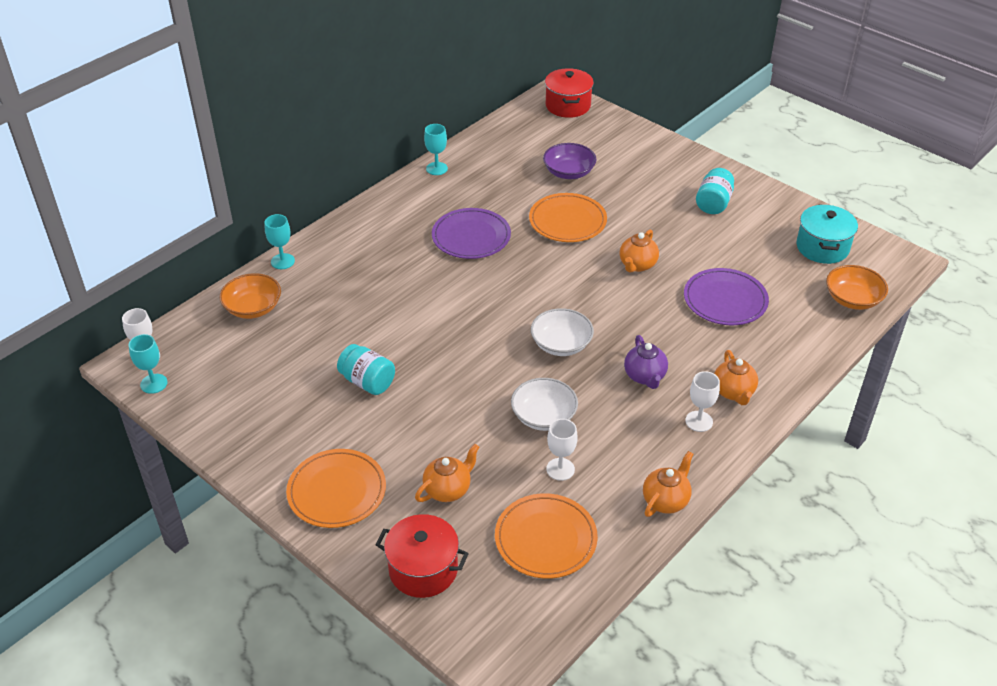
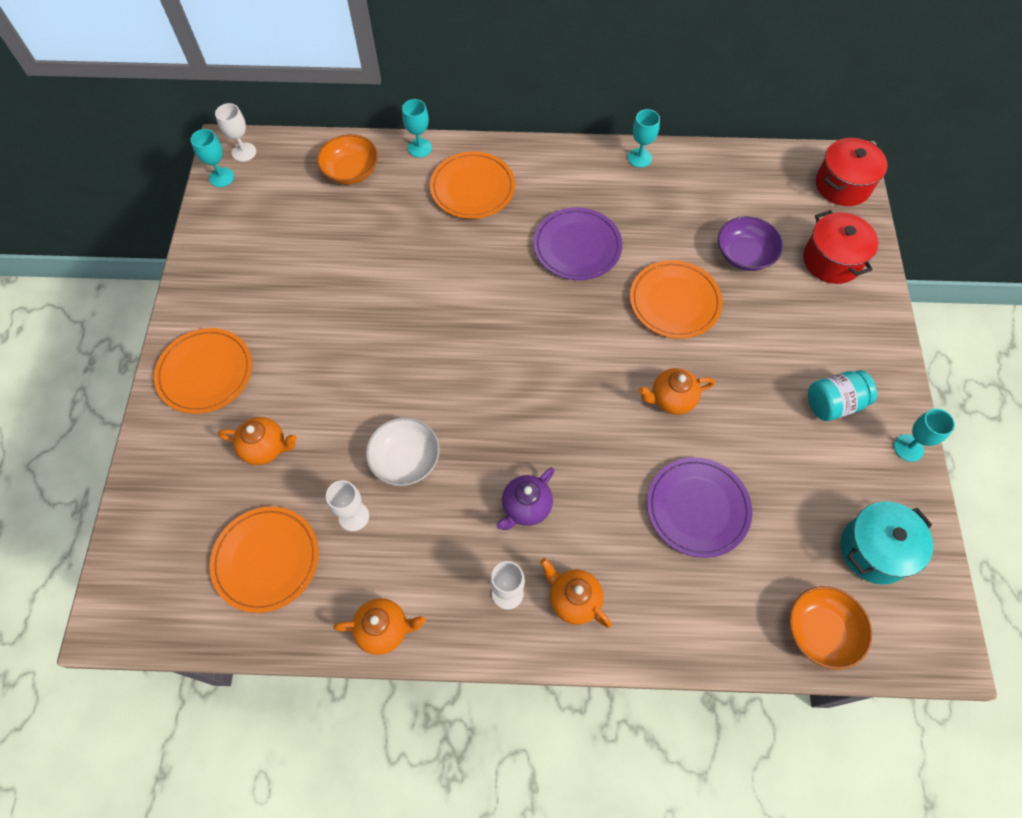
camera: 50 degrees right, 20 degrees up
turquoise jar [337,344,395,395] -> none
red pot [376,514,469,598] -> red pot moved to [803,210,879,284]
white bowl [531,308,594,356] -> none
orange teapot [714,350,758,405] -> orange teapot turned 90 degrees clockwise [540,558,612,628]
none -> orange plate [430,152,515,219]
none -> turquoise goblet [894,409,955,462]

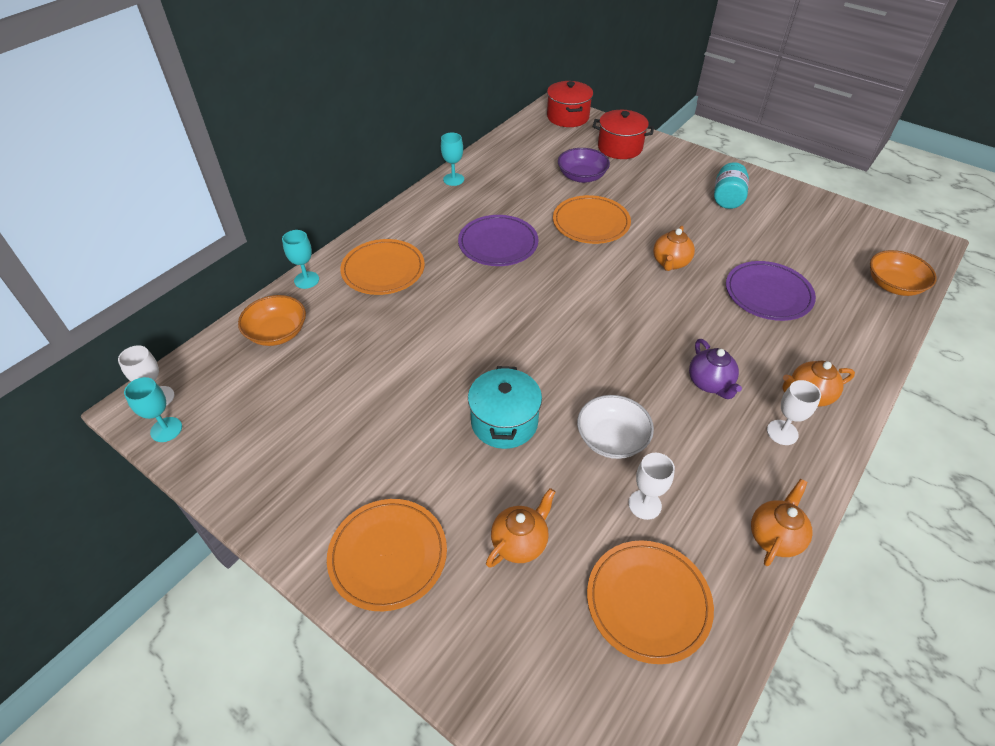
camera: 55 degrees left, 15 degrees down
turquoise pot [841,501,933,585] -> turquoise pot moved to [468,366,542,449]
turquoise goblet [894,409,955,462] -> none

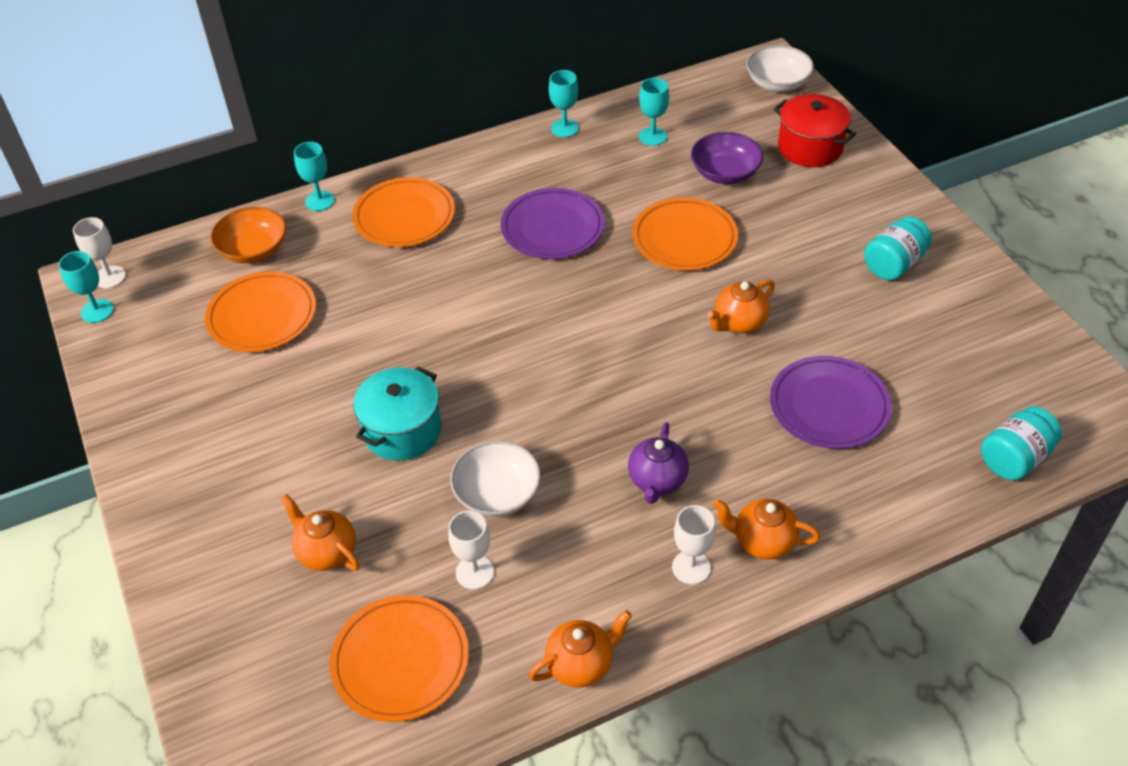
camera: 30 degrees right, 0 degrees up
orange plate [327,499,447,611] -> orange plate moved to [205,272,316,352]
orange teapot [486,488,556,568] -> orange teapot turned 120 degrees counterclockwise [281,494,360,571]
red pot [547,81,593,127] -> white bowl [746,45,814,92]
orange bowl [870,250,937,296] -> turquoise jar [981,406,1062,481]
none -> turquoise goblet [639,78,669,146]

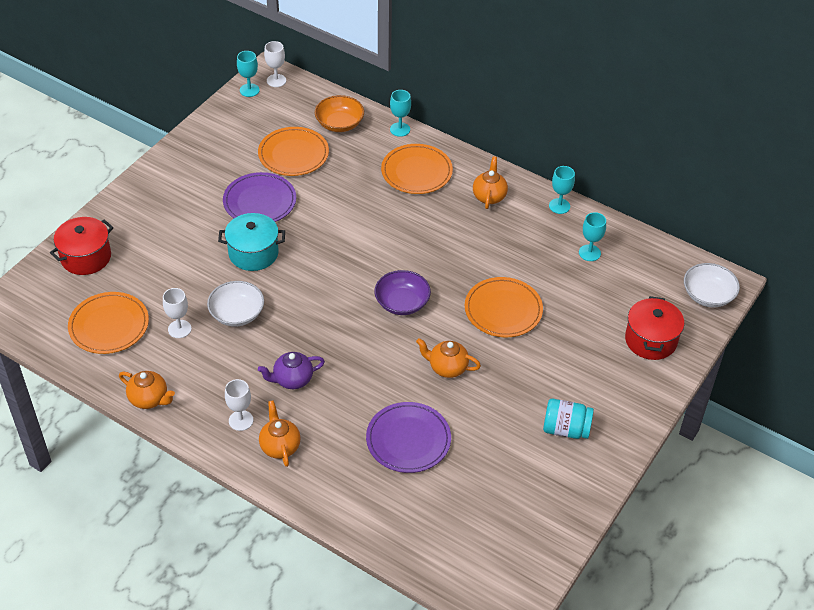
camera: 55 degrees right, 0 degrees up
orange teapot [281,494,360,571] -> orange teapot moved to [473,156,508,209]
purple plate [501,188,605,259] -> purple plate moved to [223,172,296,222]
purple bowl [691,132,763,184] -> purple bowl moved to [375,270,431,315]
turquoise jar [981,406,1062,481] -> none
none -> red pot [50,217,114,275]

